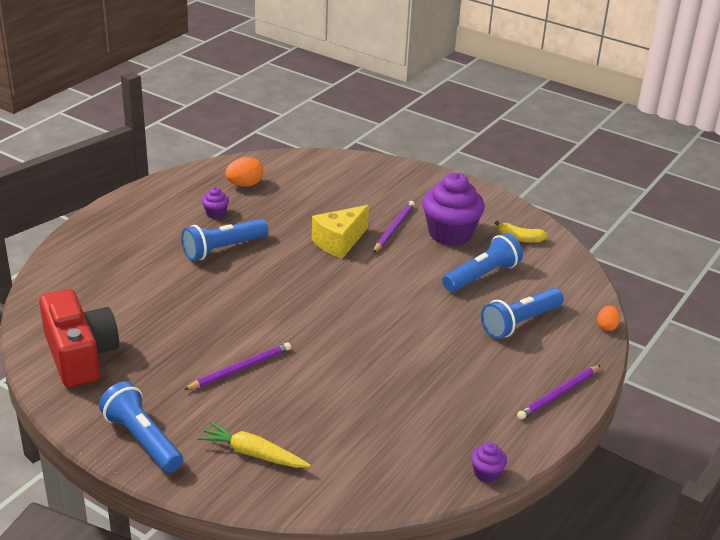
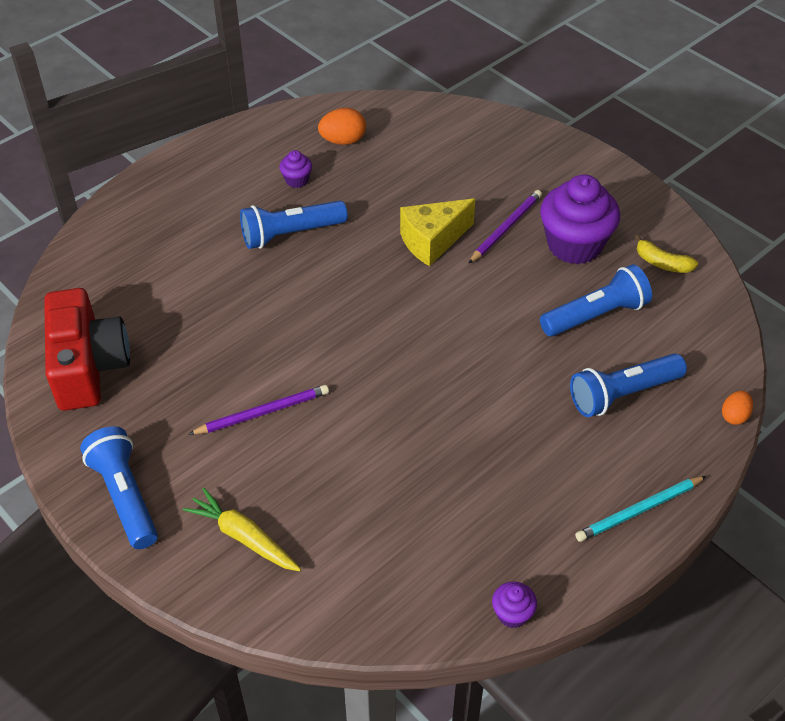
camera: 15 degrees right, 15 degrees up
purple pencil [517,365,600,420] -> turquoise pencil [575,476,706,542]

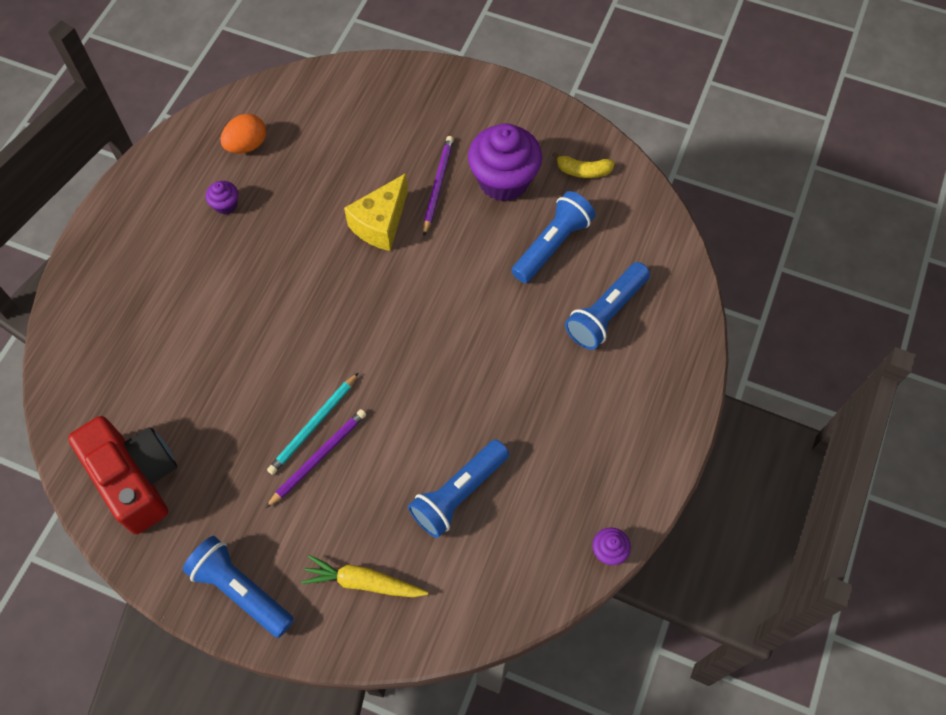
camera: 25 degrees left, 15 degrees up
blue flashlight [240,201,348,249] -> blue flashlight moved to [408,440,509,538]
turquoise pencil [575,476,706,542] -> turquoise pencil moved to [267,372,359,475]
orange egg [722,391,753,425] -> none

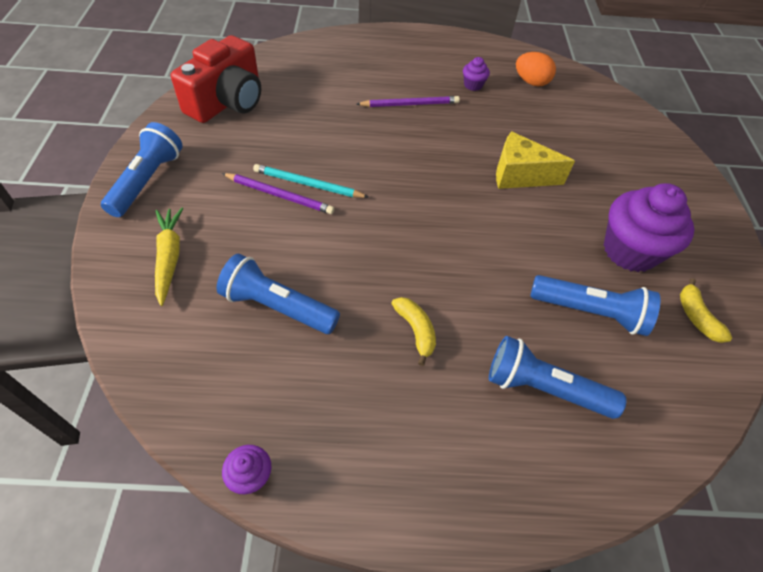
camera: 65 degrees right, 10 degrees down
purple pencil [423,136,454,236] -> purple pencil moved to [356,96,460,107]
none -> yellow banana [391,297,436,366]

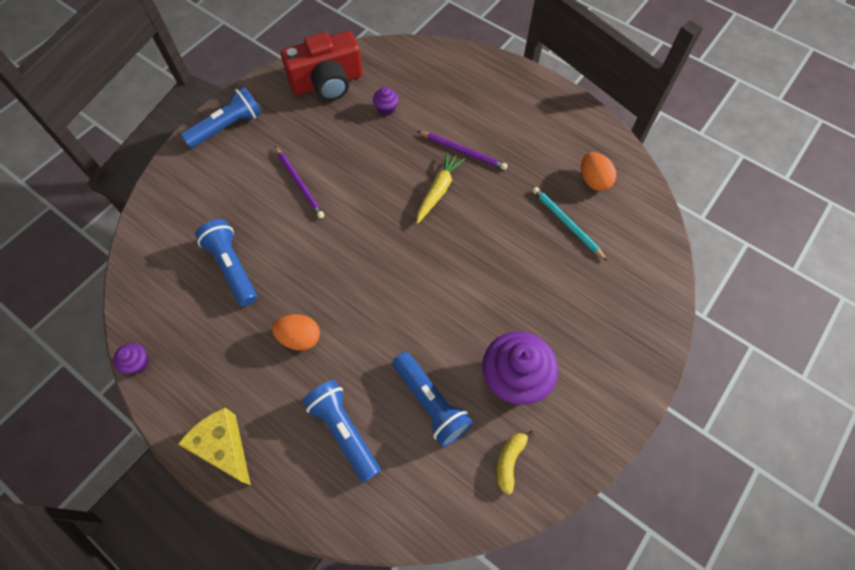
camera: 40 degrees right, 10 degrees up
yellow carrot [155,208,184,306] -> yellow carrot moved to [416,151,465,224]
turquoise pencil [253,164,369,198] -> turquoise pencil moved to [532,187,607,261]
yellow banana [391,297,436,366] -> orange egg [272,314,320,350]
purple cupcake [463,57,490,91] -> purple cupcake moved to [373,87,398,116]
yellow cheese [496,131,575,189] -> yellow cheese moved to [178,408,251,485]

